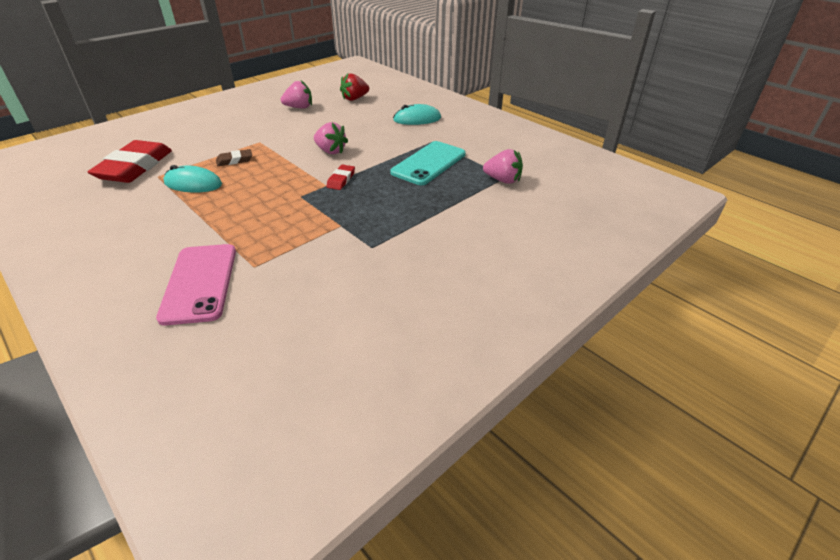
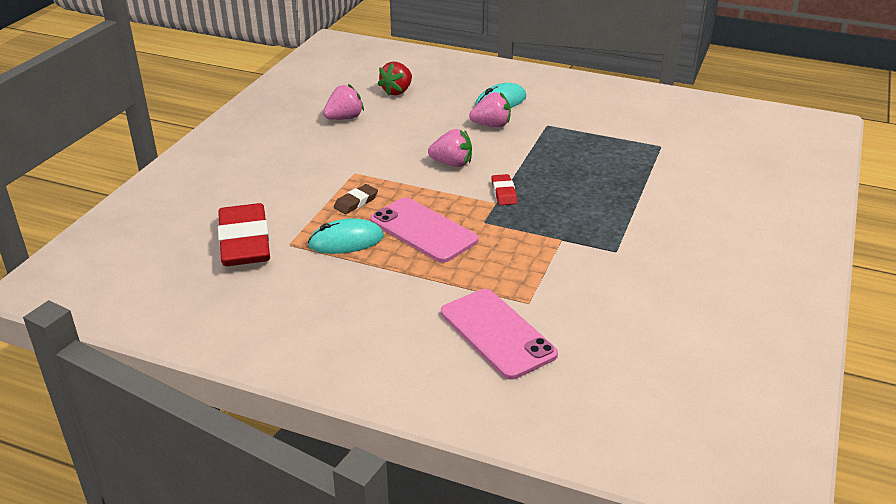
camera: 25 degrees left, 5 degrees down
turquoise phone [390,141,466,185] -> none
pink strawberry [483,149,523,184] -> pink strawberry moved to [469,92,511,127]
none -> pink phone [370,197,479,263]

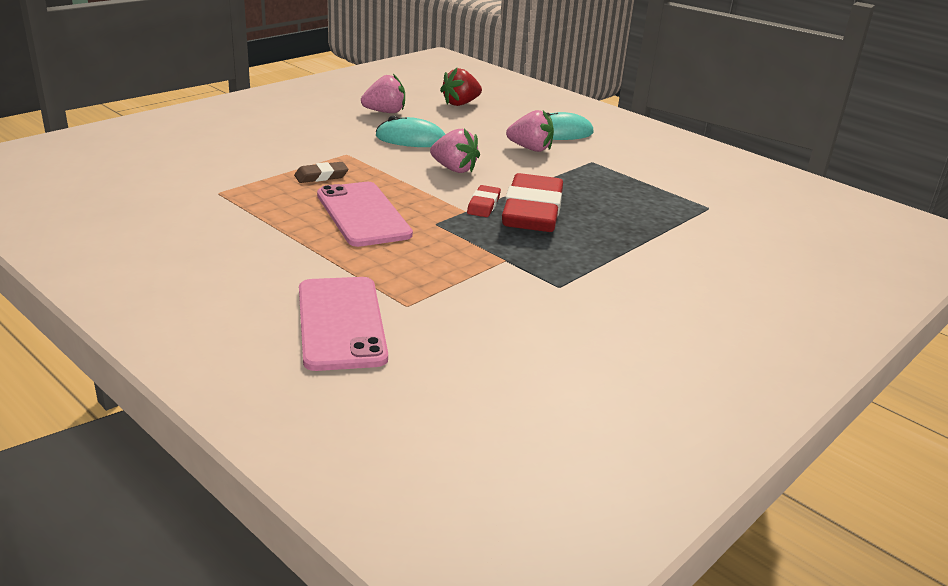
camera: 20 degrees right, 5 degrees down
red eraser [218,203,270,266] -> red eraser moved to [502,173,563,232]
turquoise mouse [308,218,384,254] -> turquoise mouse moved to [376,115,446,147]

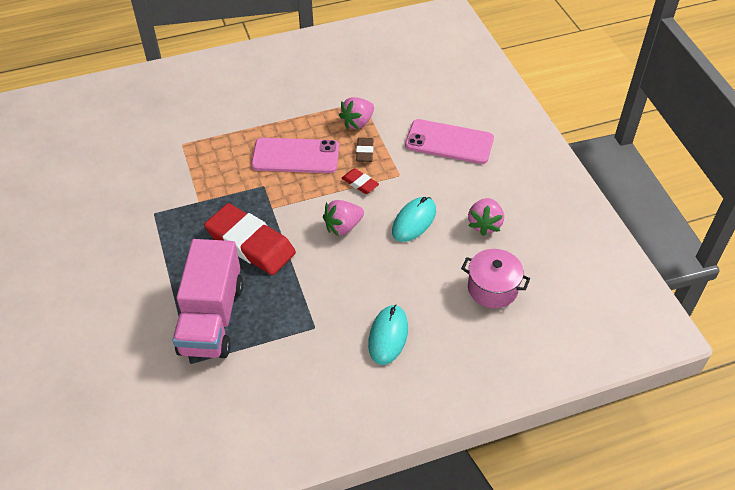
camera: 120 degrees right, 20 degrees up
pink phone [299,277,388,371] -> pink phone moved to [405,119,494,164]
red strawberry [440,68,482,106] -> pink pot [461,249,530,308]
red eraser [467,185,501,217] -> red eraser moved to [342,168,379,194]
pink strawberry [506,110,554,152] -> pink strawberry moved to [339,97,374,129]
none -> pink truck [172,239,243,358]

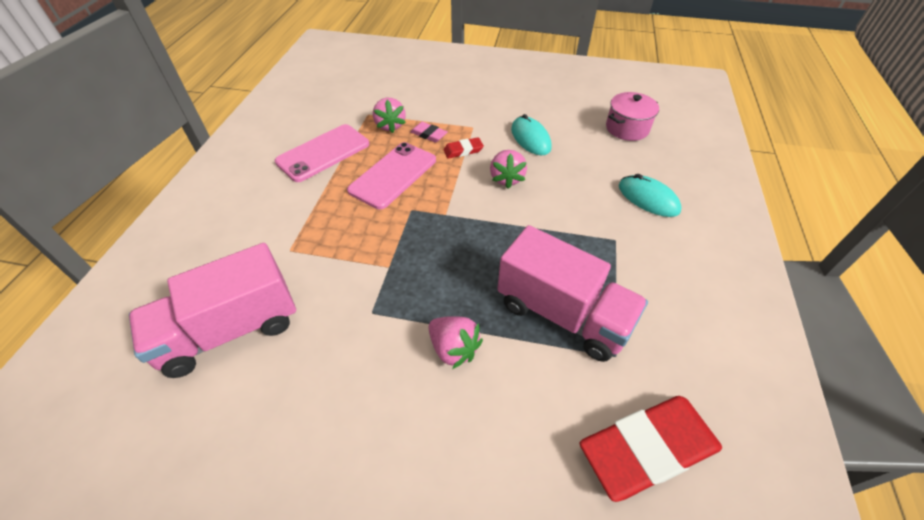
camera: 60 degrees left, 0 degrees up
red eraser [204,203,296,275] -> red eraser moved to [580,396,722,502]
brown eraser [356,138,374,162] -> pink eraser [410,122,447,143]
pink phone [405,119,494,164] -> pink phone moved to [275,124,369,182]
pink strawberry [468,198,504,236] -> pink strawberry moved to [428,316,483,369]
none -> pink truck [129,243,296,378]

